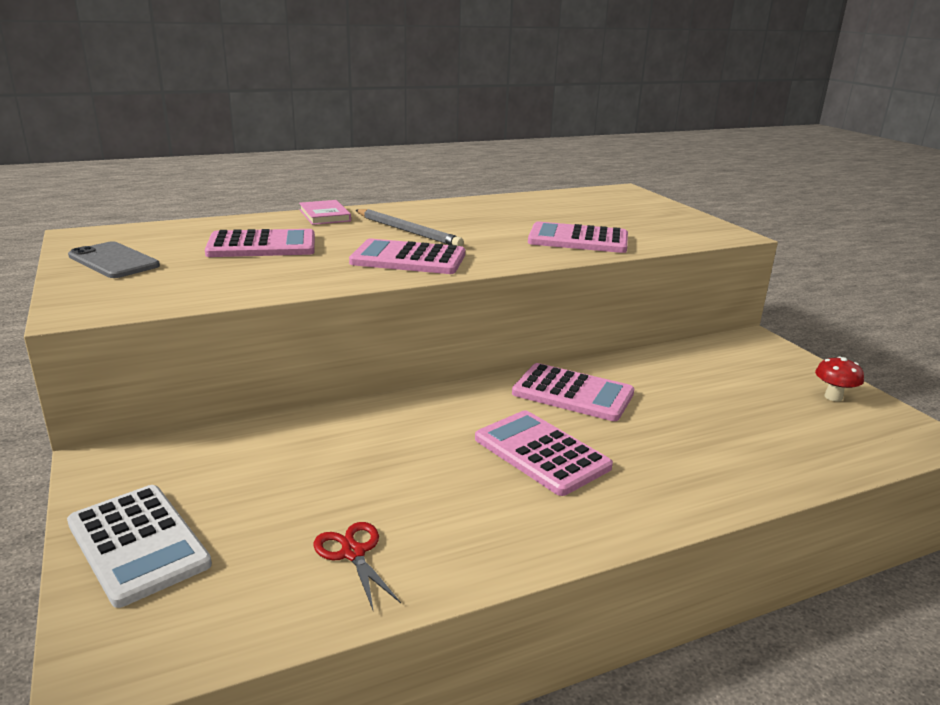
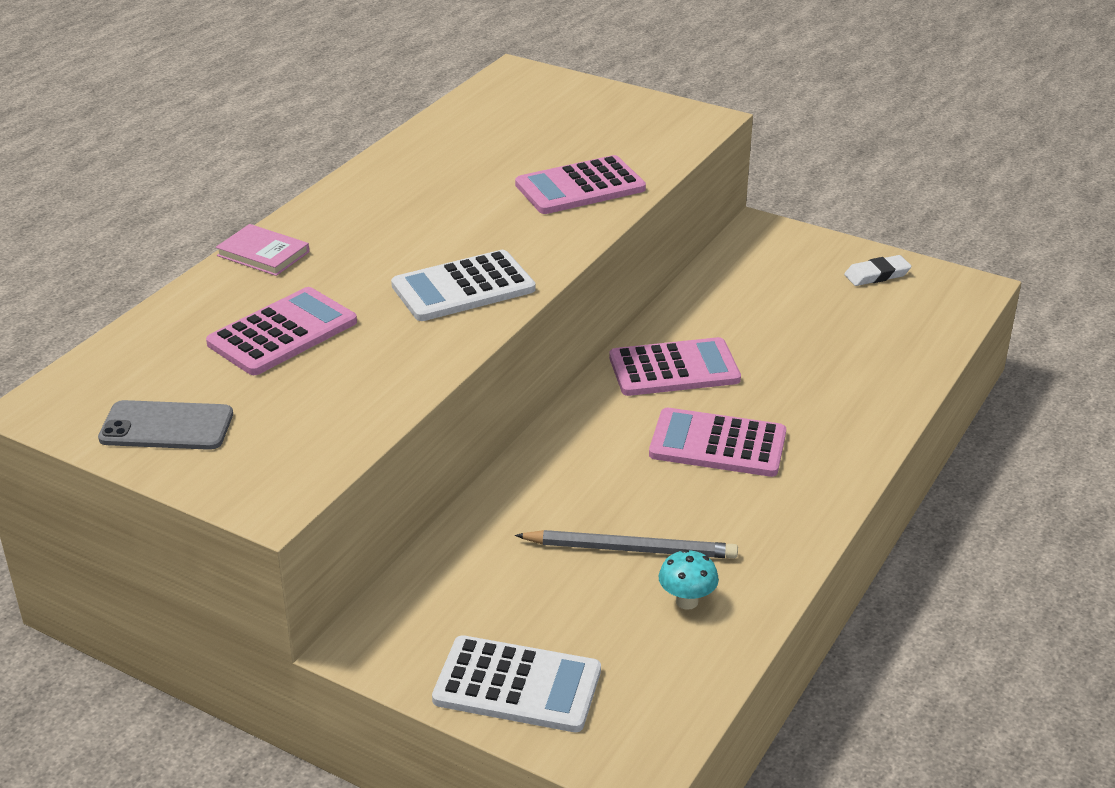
camera: 35 degrees left, 10 degrees up
red scissors [314,522,401,610] -> turquoise mushroom [659,549,719,610]
pink calculator [349,239,465,274] -> white calculator [391,250,535,321]
grey pencil [356,209,464,246] -> grey pencil moved to [515,530,738,559]
red mushroom [815,357,864,402] -> white eraser [844,255,911,286]

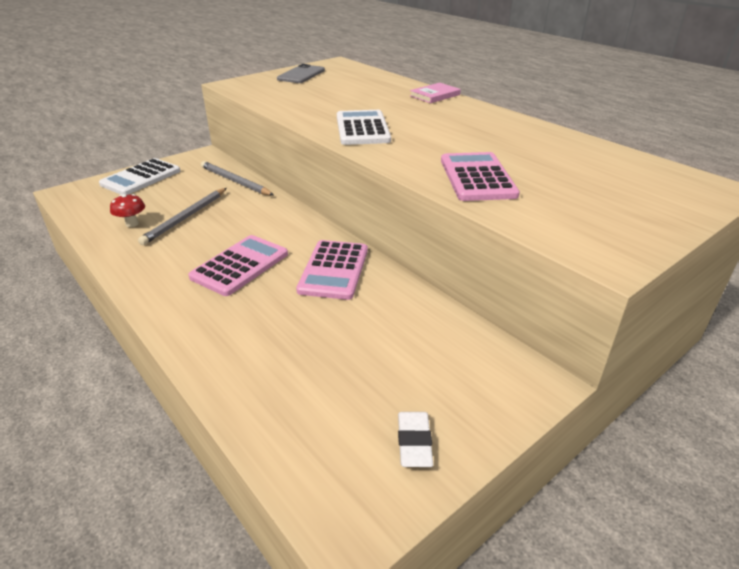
camera: 110 degrees right, 0 degrees up
pink calculator [206,287,357,375] -> none
turquoise mushroom [659,549,719,610] -> red mushroom [110,194,145,227]
none -> grey pencil [201,161,274,196]

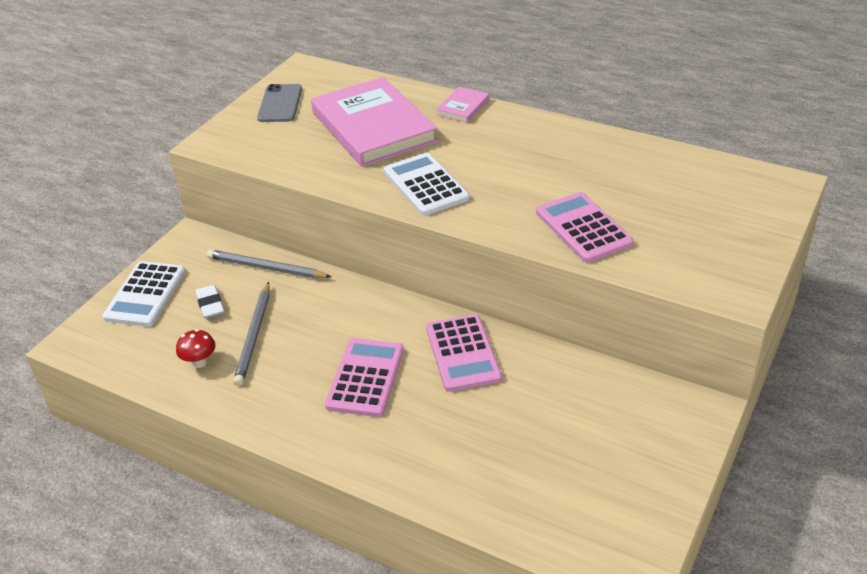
camera: 20 degrees left, 5 degrees up
white eraser [398,412,433,467] -> white eraser moved to [195,285,224,318]
none -> pink book [311,77,438,167]

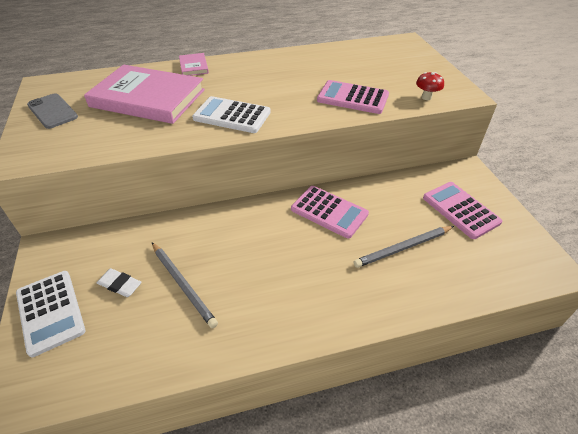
camera: 45 degrees left, 5 degrees up
red mushroom [176,329,216,368] -> red mushroom moved to [416,72,444,100]
grey pencil [207,250,331,278] -> grey pencil moved to [354,226,454,268]
pink calculator [325,338,404,417] -> pink calculator moved to [423,182,502,239]

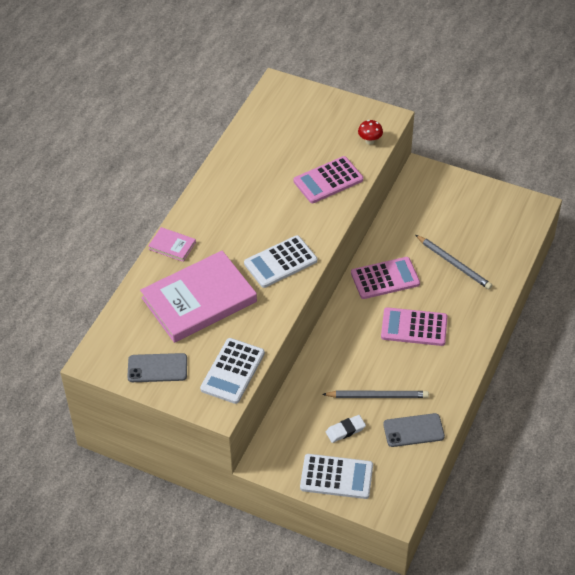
camera: 50 degrees left, 5 degrees up
grey pencil [354,226,454,268] -> grey pencil turned 60 degrees counterclockwise [416,235,492,289]
pink calculator [423,182,502,239] -> pink calculator moved to [381,307,448,346]
none -> white calculator [200,338,265,404]
none -> grey phone [383,413,445,447]

